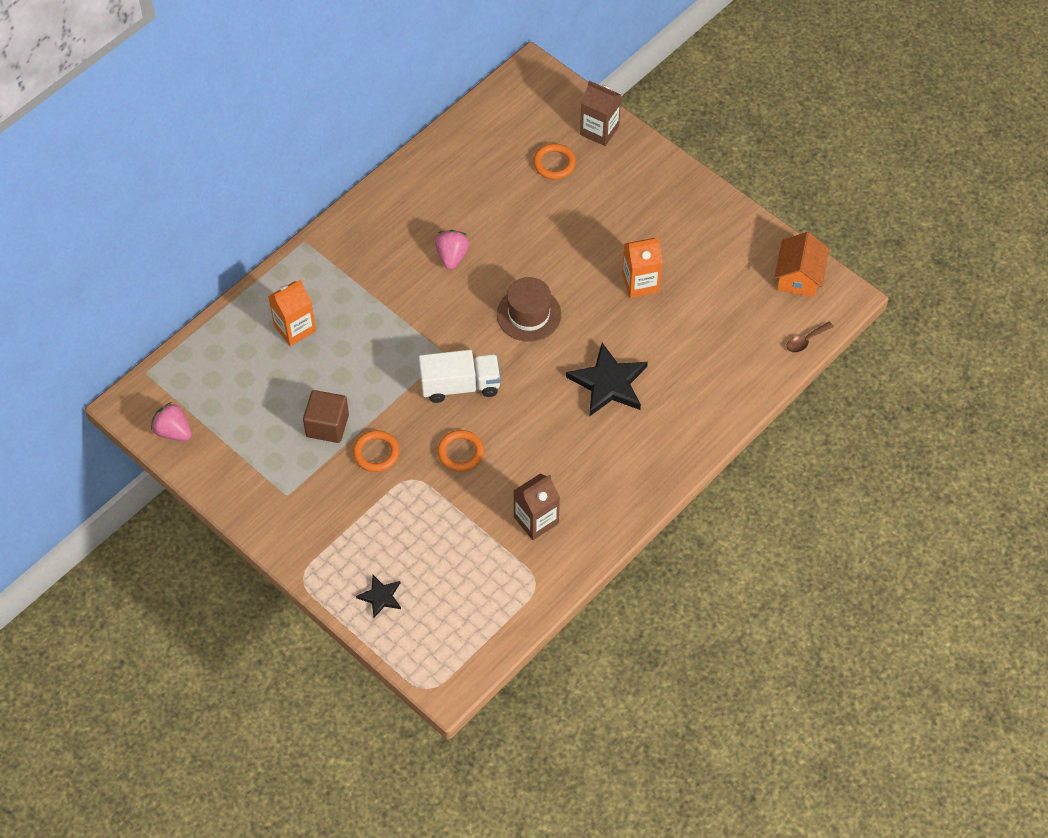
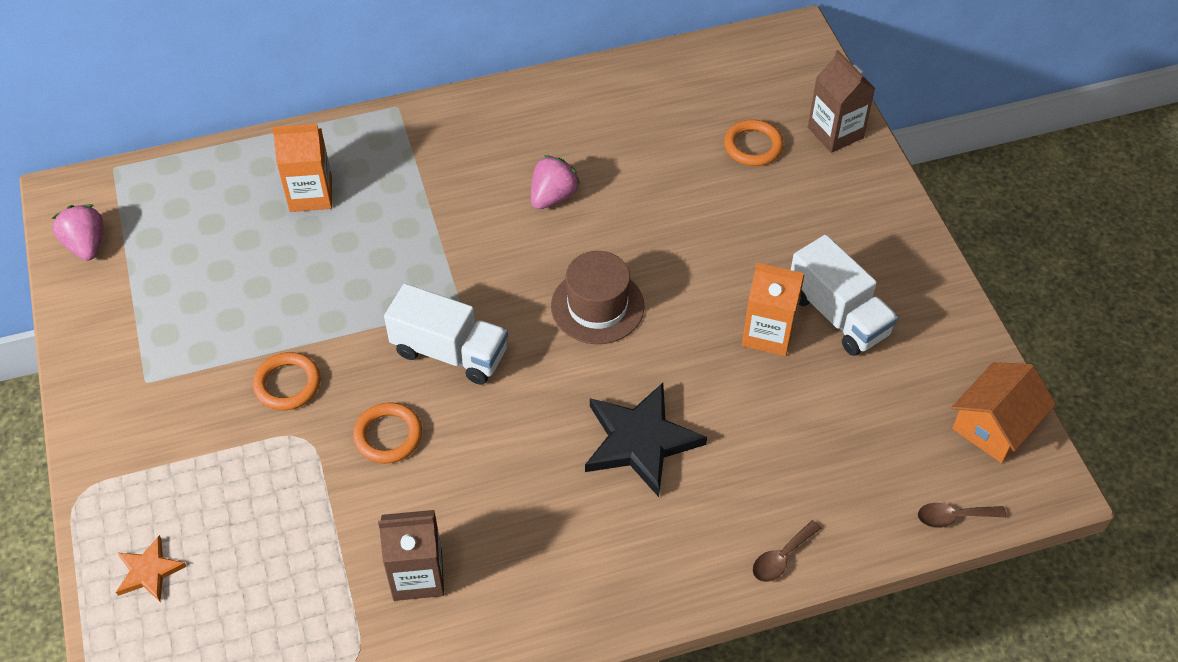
camera: 30 degrees right, 5 degrees down
brown cube [303,390,349,443] -> none
black star [356,575,401,618] -> orange star [116,535,187,602]
none -> brown spoon [752,520,821,582]
none -> white truck [791,235,898,356]

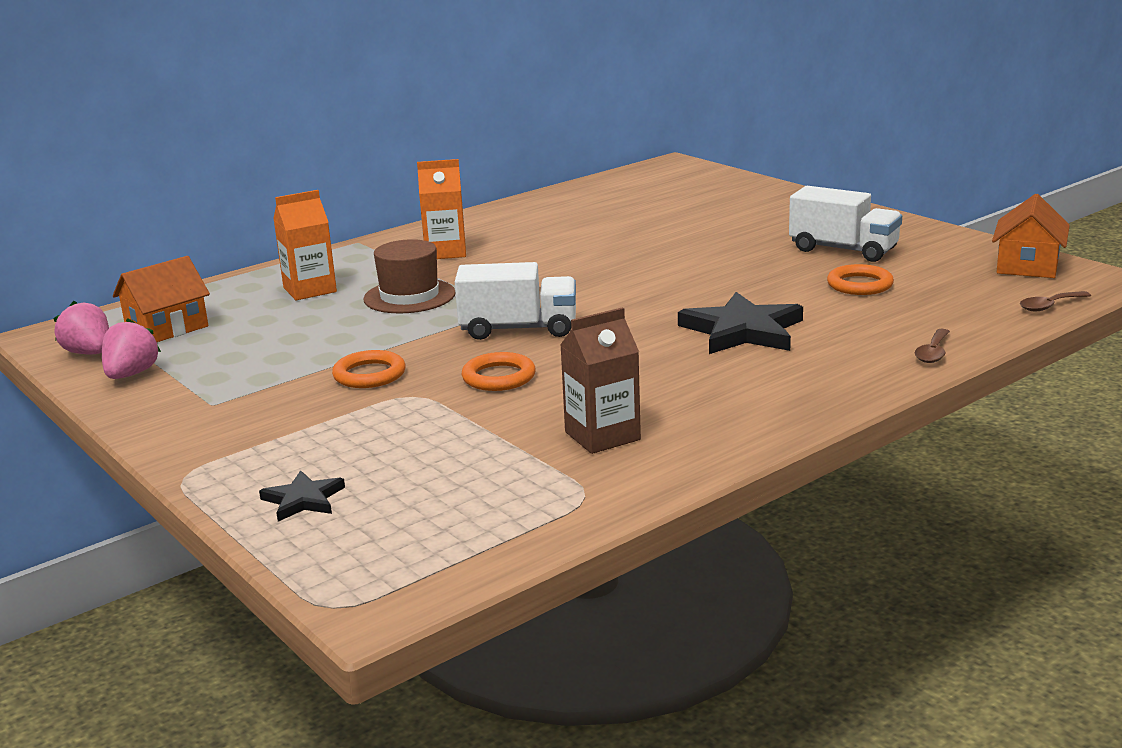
camera: 20 degrees left, 30 degrees down
orange star [116,535,187,602] -> black star [259,470,345,522]
pink strawberry [531,155,580,209] -> pink strawberry moved to [102,318,161,379]
brown hat [551,251,644,344] -> brown hat moved to [363,239,455,313]
orange ring [724,119,784,166] -> orange ring moved to [827,264,894,295]
orange carton [742,263,804,356] -> orange carton moved to [417,159,466,259]
brown carton [808,50,875,153] -> none
none -> orange house [113,256,210,342]

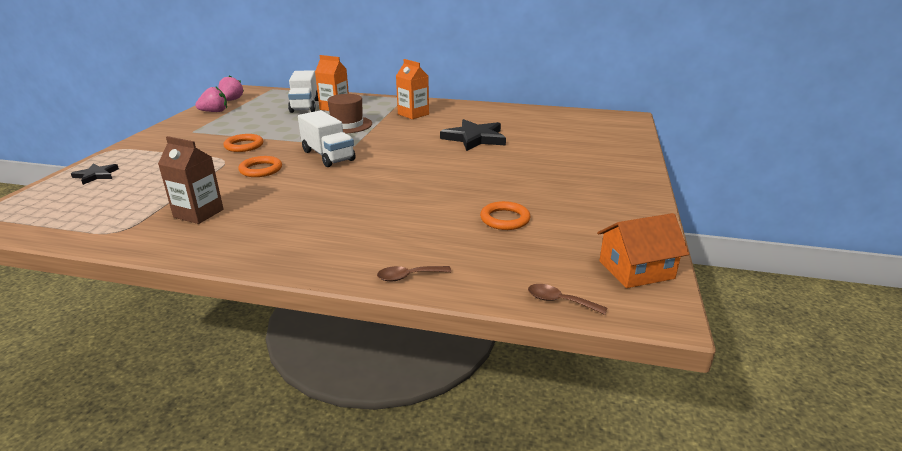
camera: 50 degrees right, 5 degrees up
orange house [113,256,210,342] -> none
black star [678,292,803,354] -> black star moved to [440,119,506,151]
white truck [789,186,902,262] -> white truck moved to [288,70,318,113]

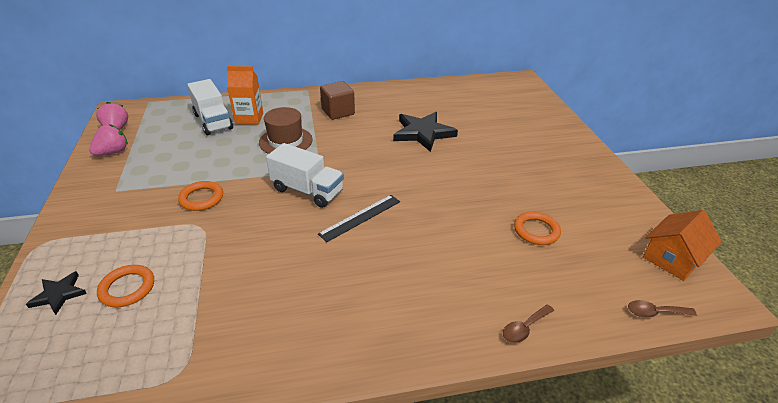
camera: 25 degrees left, 10 degrees up
brown carton [158,136,224,224] -> none
orange ring [238,156,282,177] -> orange ring moved to [97,265,154,307]
orange carton [396,59,429,119] -> brown cube [320,81,355,120]
none -> black ruler [318,195,400,242]

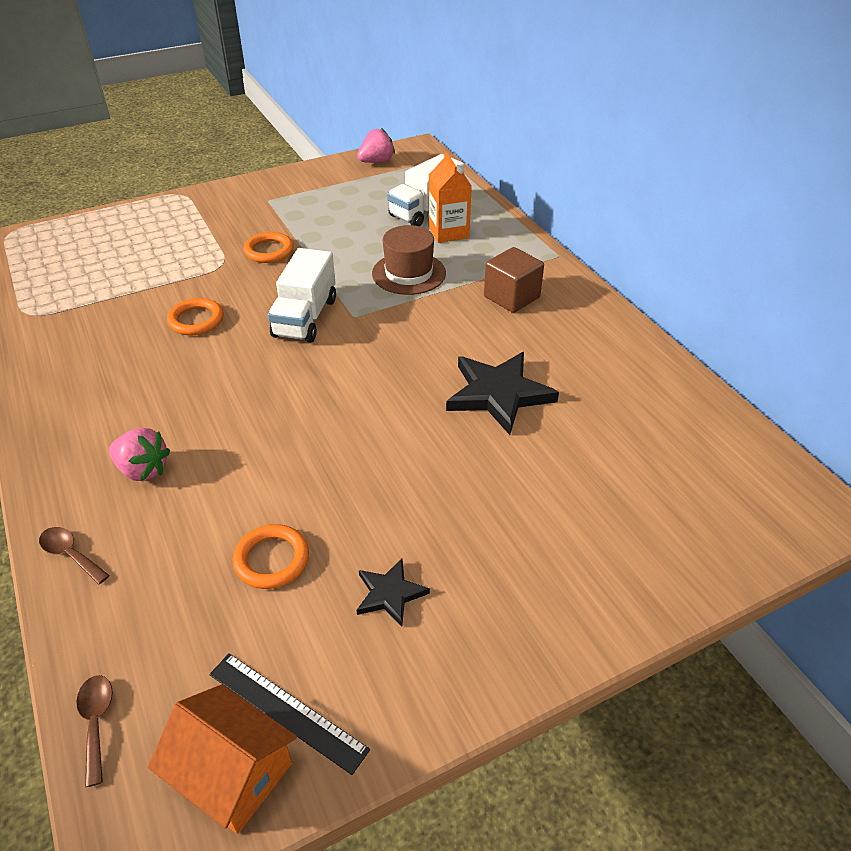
camera: 75 degrees right, 5 degrees up
black star [26,271,87,315] -> black star moved to [357,559,430,627]
pink strawberry [89,124,128,156] -> pink strawberry moved to [109,428,170,481]
orange ring [97,265,154,307] -> orange ring moved to [167,298,224,335]
black ruler [318,195,400,242] -> black ruler moved to [209,653,370,775]

